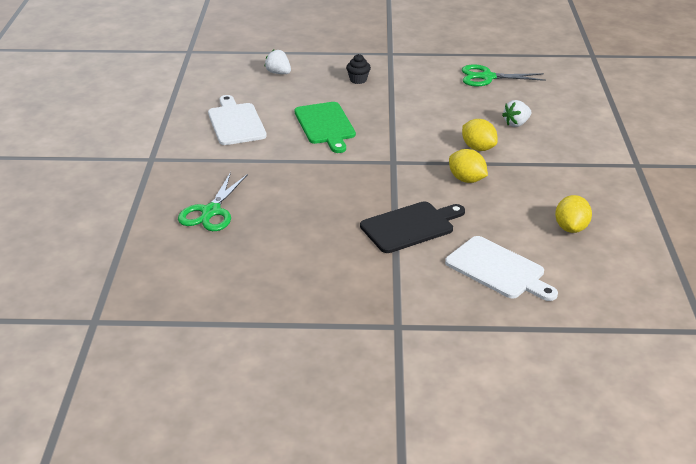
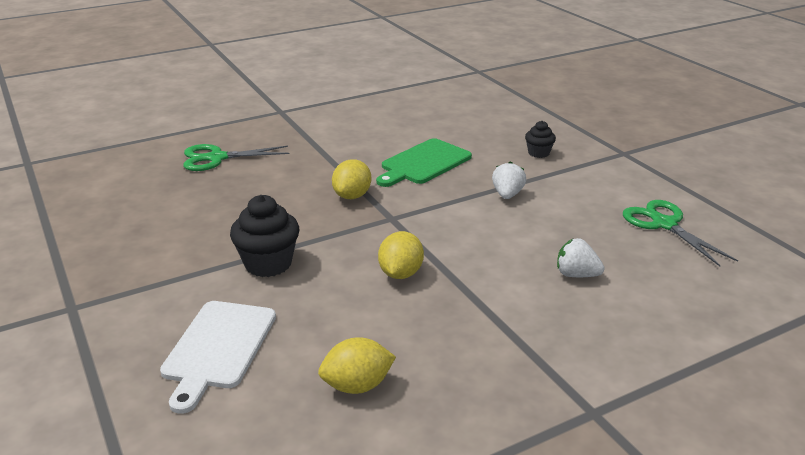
camera: 60 degrees right, 5 degrees down
white cutting board [208,95,267,145] -> none
white strawberry [264,50,291,74] -> white strawberry moved to [492,161,526,199]
black cutting board [360,202,465,253] -> black cupcake [230,195,299,277]
yellow lemon [462,119,498,151] -> yellow lemon moved to [332,159,371,199]

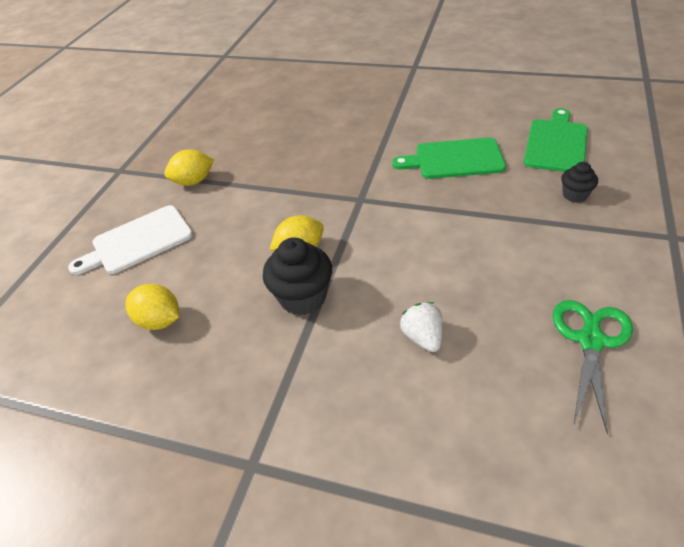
camera: 50 degrees right, 15 degrees up
green scissors [183,144,289,171] -> none
black cupcake [230,195,299,277] -> black cupcake moved to [263,237,332,315]
yellow lemon [332,159,371,199] -> yellow lemon moved to [164,149,214,186]
white strawberry [492,161,526,199] -> none
none -> green cutting board [524,108,588,172]

